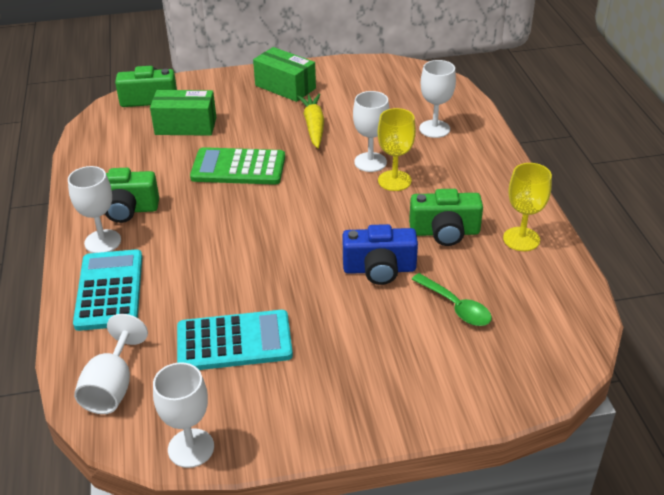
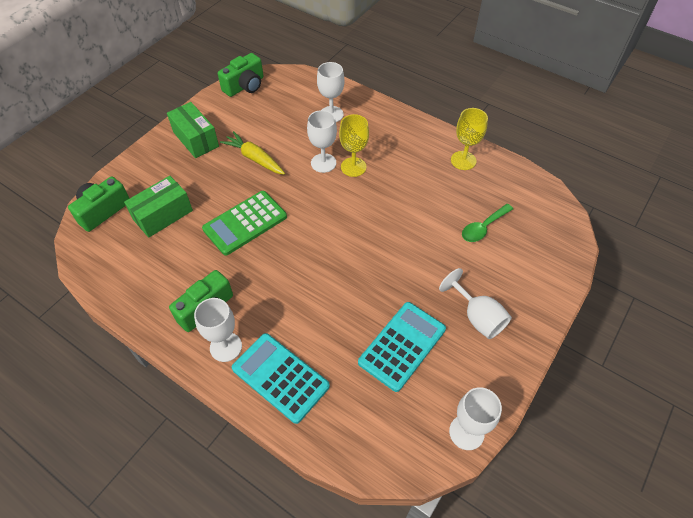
camera: 45 degrees left, 15 degrees up
white goblet [74,314,148,414] -> white goblet moved to [439,268,512,339]
green box [253,47,316,102] -> green box turned 60 degrees clockwise [167,102,219,158]
blue camera [343,224,418,285] -> none
green camera [409,189,483,246] -> green camera moved to [218,53,263,97]
green spoon [411,273,492,326] -> green spoon turned 135 degrees clockwise [462,204,513,242]

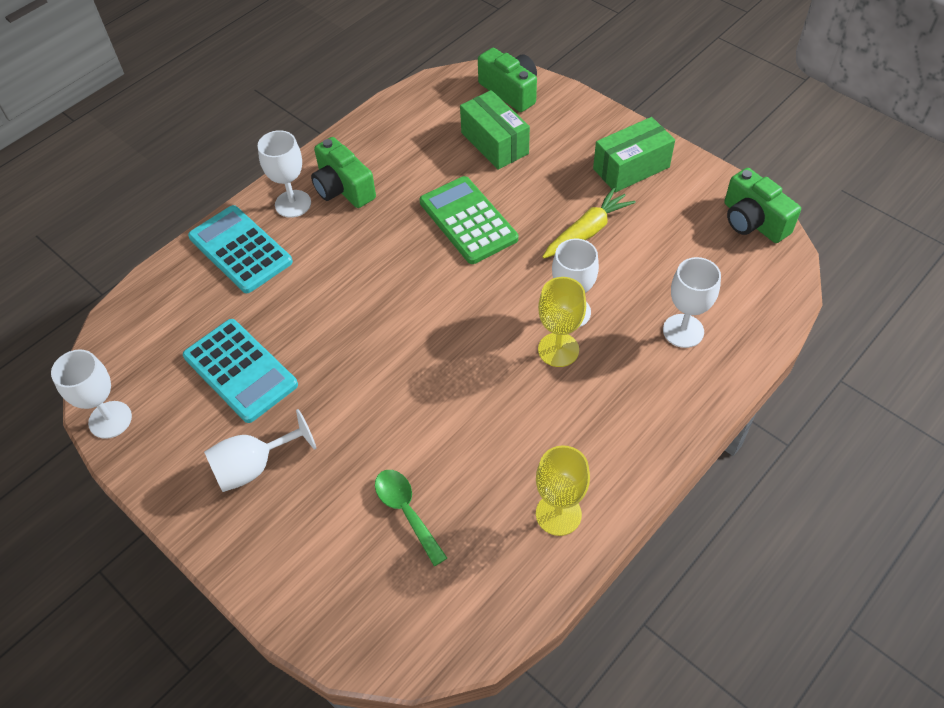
camera: 100 degrees right, 0 degrees up
turquoise calculator [232,333,330,424] -> turquoise calculator turned 90 degrees counterclockwise [188,205,293,293]

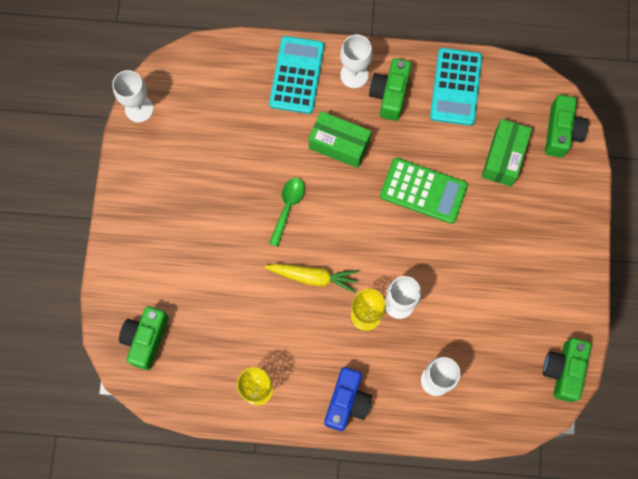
camera: 50 degrees right, 20 degrees up
turquoise calculator [183,319,298,423] -> turquoise calculator moved to [430,48,482,126]
white goblet [204,409,317,492] -> none
green spoon [375,470,447,566] -> green spoon moved to [269,178,305,247]
green calculator [420,176,518,264] -> green calculator turned 90 degrees clockwise [380,158,468,224]
yellow carrot [542,187,636,259] -> yellow carrot moved to [265,264,359,293]
green box [593,117,675,192] -> green box moved to [309,111,371,168]
none -> green camera [119,306,169,370]
none -> blue camera [324,367,372,431]

